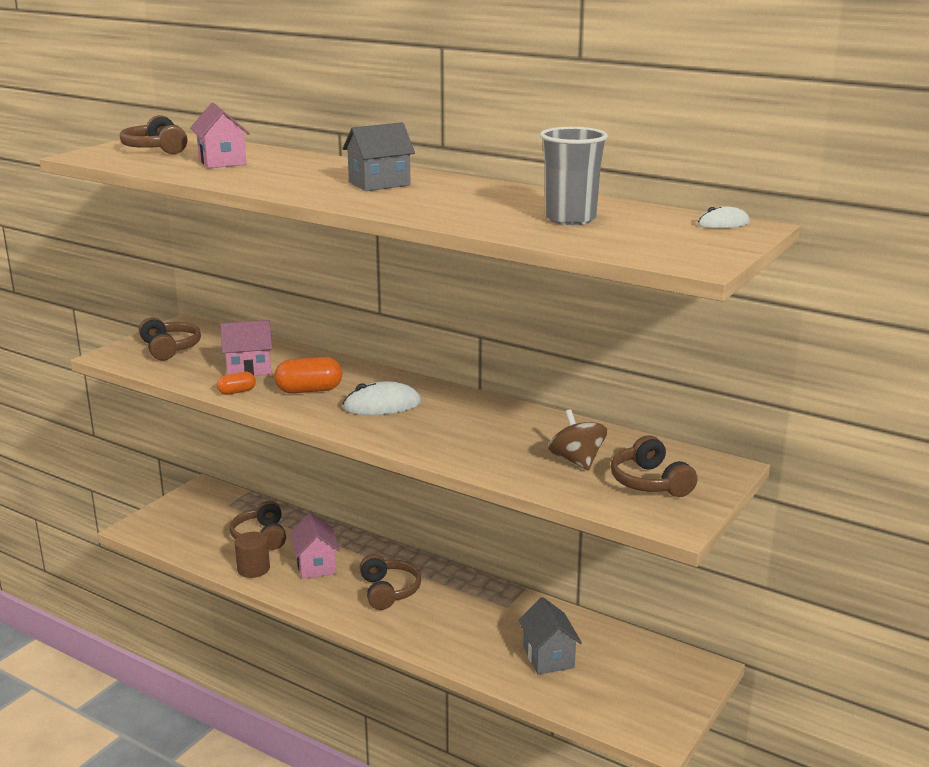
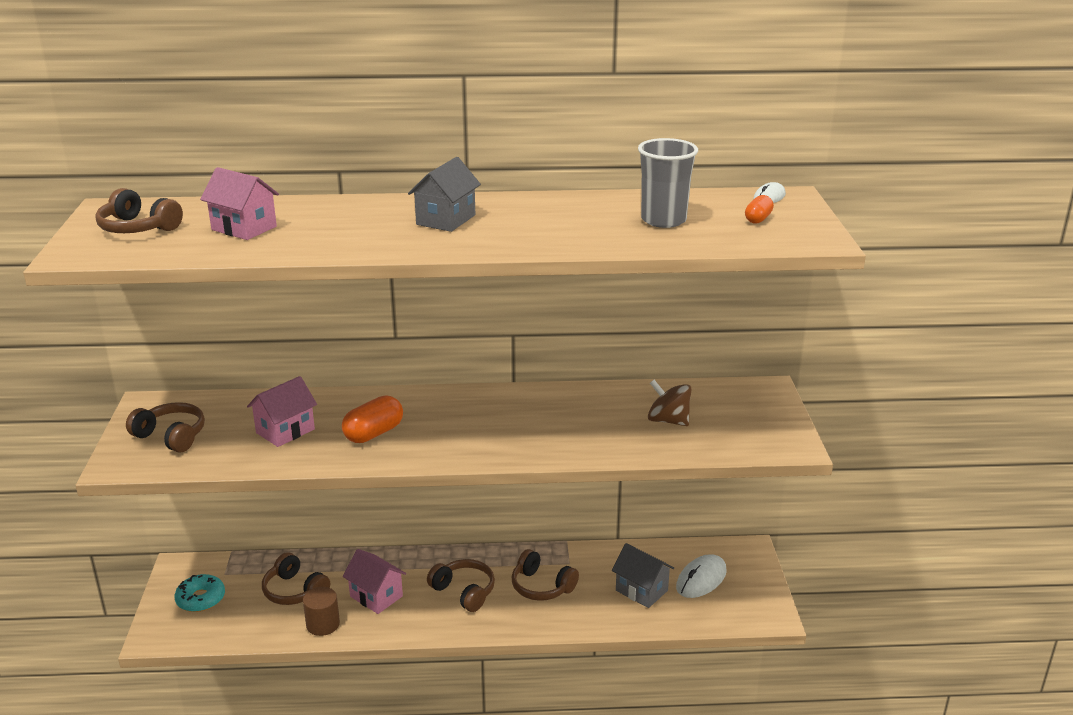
camera: 35 degrees left, 5 degrees up
orange capsule [217,372,256,395] -> orange capsule moved to [745,195,774,224]
white mouse [342,381,421,415] -> white mouse moved to [676,554,727,598]
brown headphones [611,435,698,497] -> brown headphones moved to [512,549,579,601]
none -> turquoise donut [175,574,225,612]

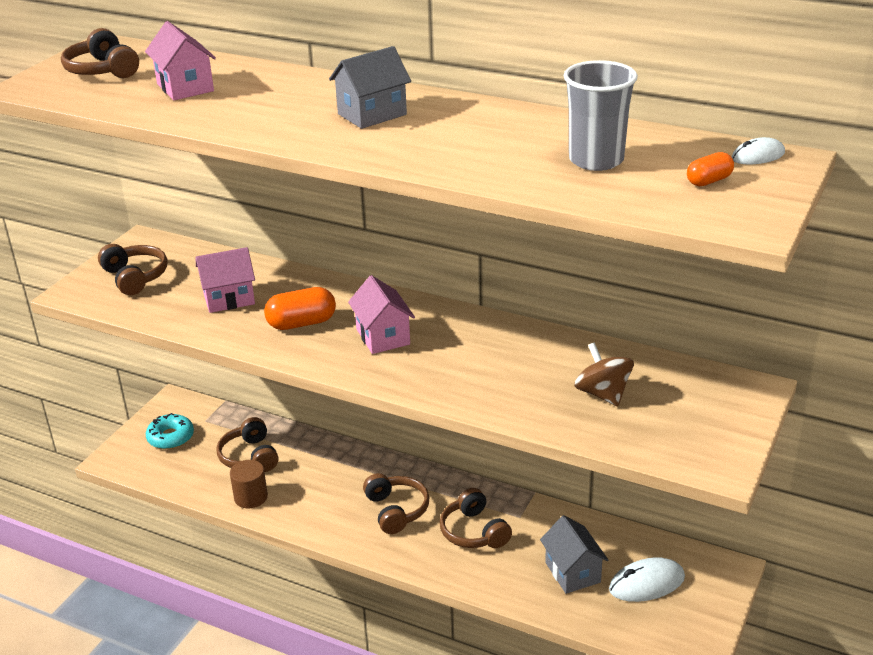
camera: 30 degrees right, 5 degrees up
pink house [343,549,406,614] -> pink house moved to [348,275,415,354]

